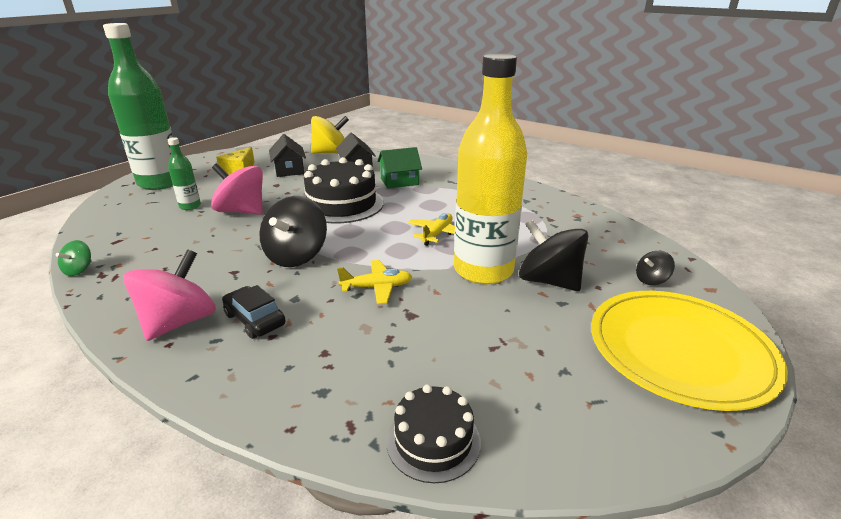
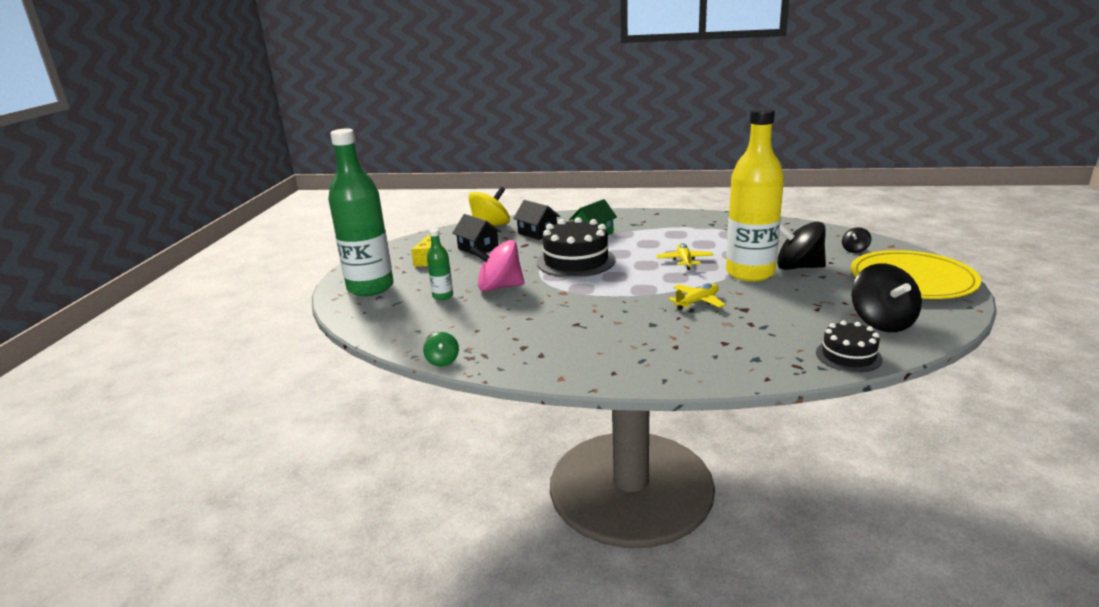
camera: 25 degrees left, 5 degrees down
pink spinning top [123,249,216,341] -> none
black car [222,285,286,339] -> none
black spinning top [259,196,327,267] -> black spinning top moved to [851,263,922,332]

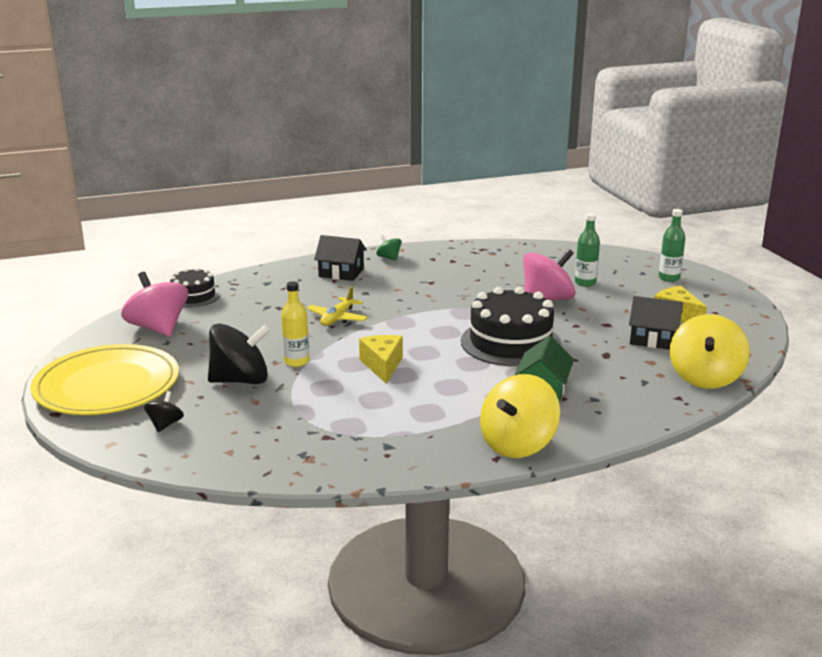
camera: 150 degrees right, 0 degrees up
green bottle [328,128,394,296] -> green bottle [659,209,685,282], size x0.43
green spinning top [423,332,459,367] -> green spinning top moved to [376,235,402,261]
black house [513,200,560,240] -> black house moved to [314,235,367,281]
yellow plane [656,243,713,270] -> yellow cheese [359,335,403,384]
yellow bottle [726,108,784,282] -> yellow bottle [281,281,310,367], size x0.43
black spinning top [851,263,922,332] -> pink spinning top [121,272,188,337]
none -> yellow spinning top [480,374,560,458]

